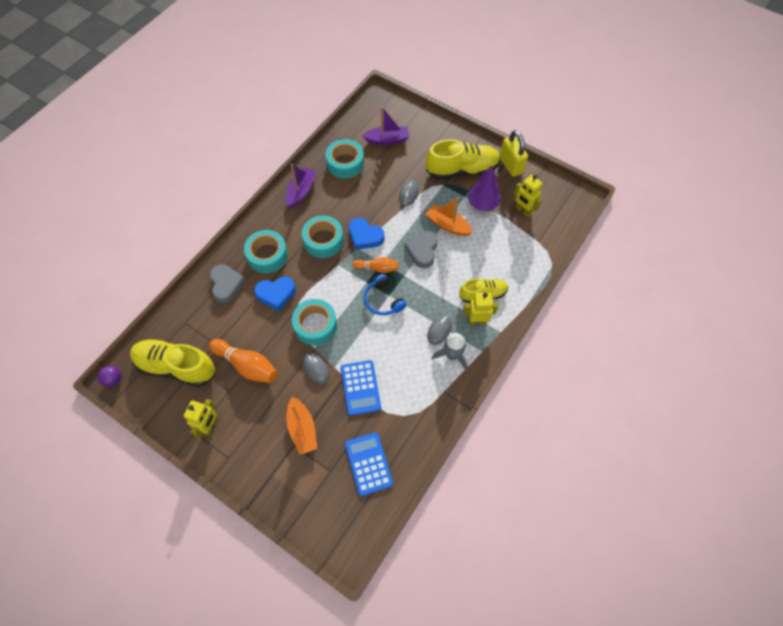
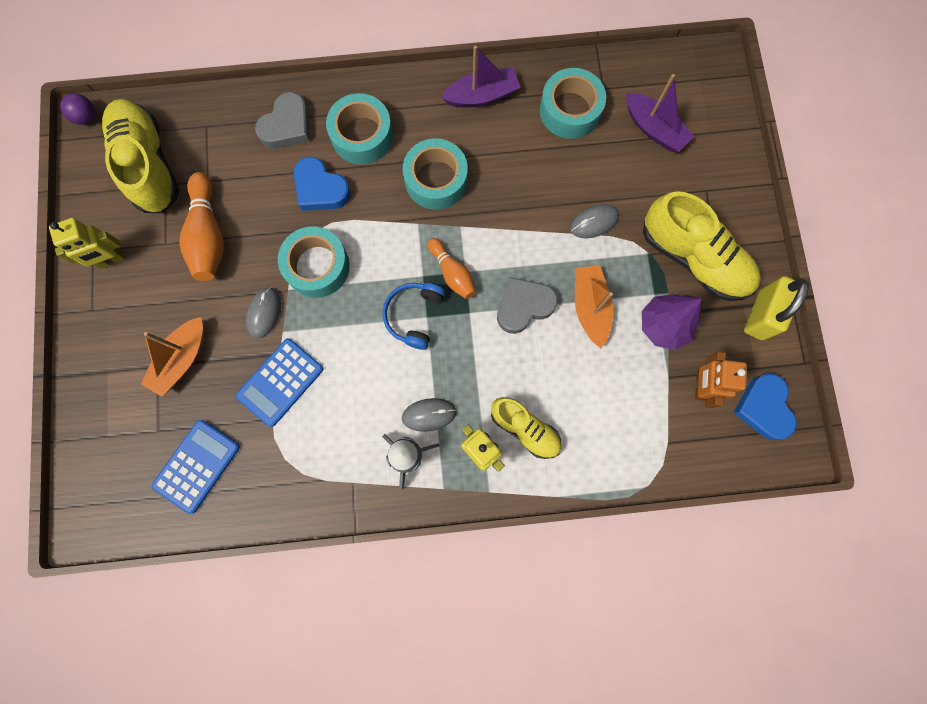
camera: 50 degrees right, 15 degrees up
blue heart [349,218,384,250] -> blue heart moved to [733,374,797,440]
yellow robot [514,175,543,217] -> orange robot [695,352,747,408]

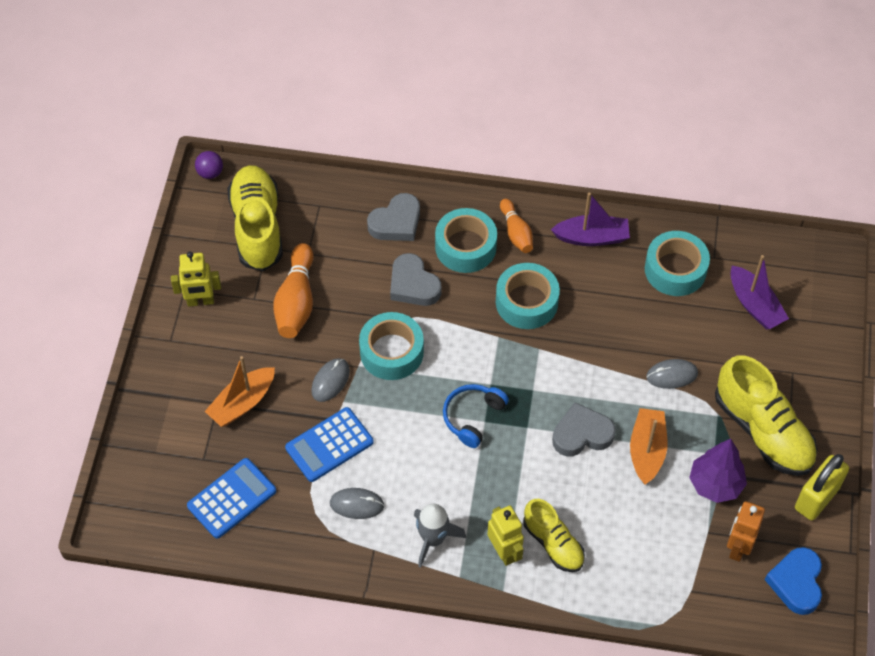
camera: 15 degrees right, 20 degrees down
blue heart [293,157,351,211] -> grey heart [390,253,441,306]
grey mouse [402,398,457,432] -> grey mouse moved to [330,488,385,519]
orange bowling pin [428,238,476,299] -> orange bowling pin moved to [500,199,533,253]

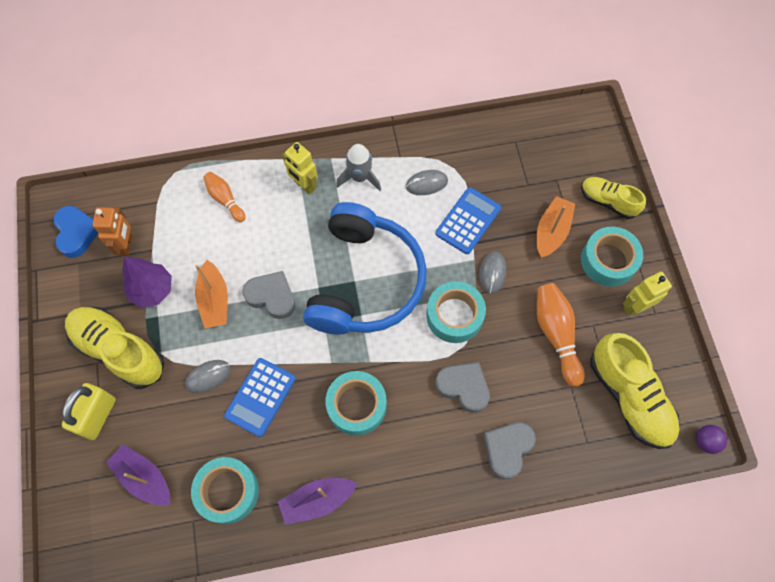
camera: 160 degrees right, 10 degrees up
blue calculator [187,458,276,539] -> blue calculator moved to [224,358,296,437]
turquoise tape [435,208,497,273] -> turquoise tape moved to [581,227,643,287]
blue headphones [443,384,509,448] -> blue headphones [303,202,427,334], size x2.32
orange bowling pin [500,199,533,253] -> orange bowling pin moved to [203,172,246,222]
yellow shoe [523,499,585,572] -> yellow shoe moved to [581,177,646,219]
grey heart [552,402,616,456] -> grey heart turned 120 degrees counterclockwise [242,271,295,319]
yellow padlock [795,454,849,520] -> yellow padlock moved to [62,383,116,440]

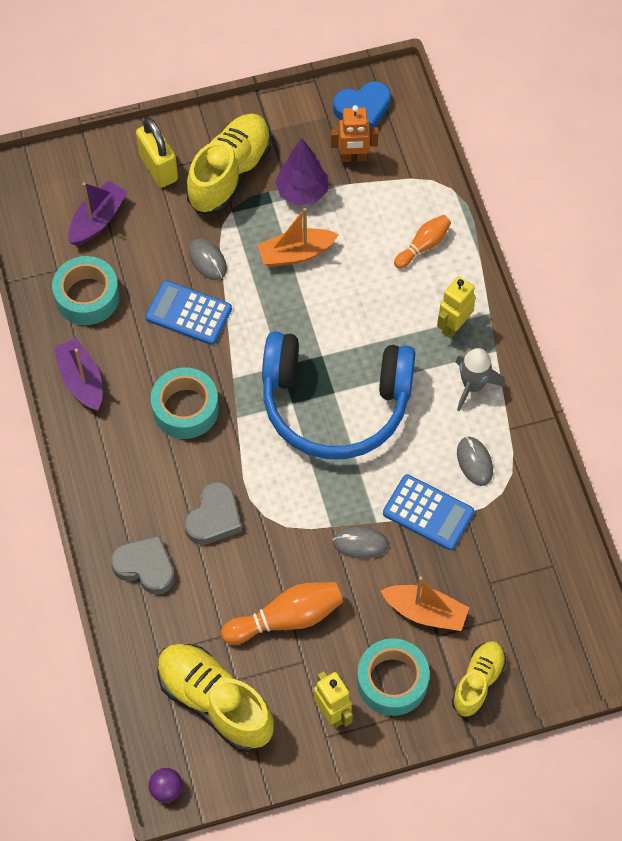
camera: 85 degrees right, 5 degrees down
yellow padlock [62,383,116,440] -> yellow padlock turned 45 degrees clockwise [136,117,178,188]
grey heart [242,271,295,319] -> none
turquoise tape [426,281,486,343] -> none
yellow shoe [591,333,680,449] -> yellow shoe turned 75 degrees clockwise [157,644,274,752]

